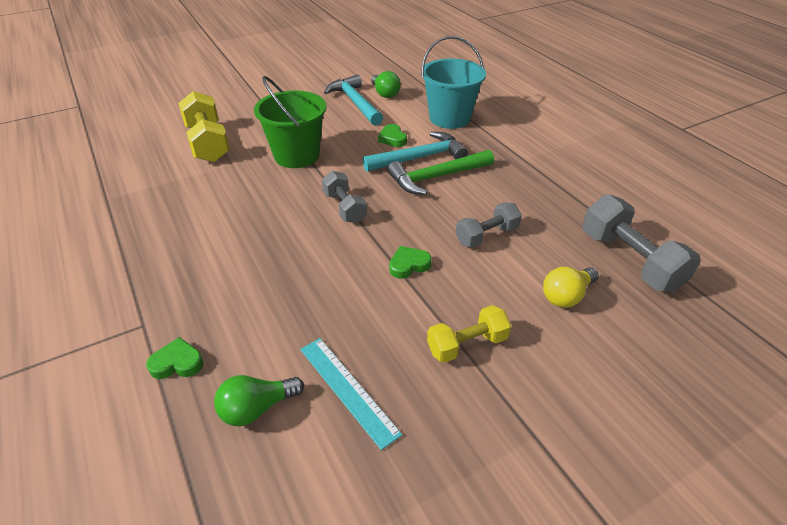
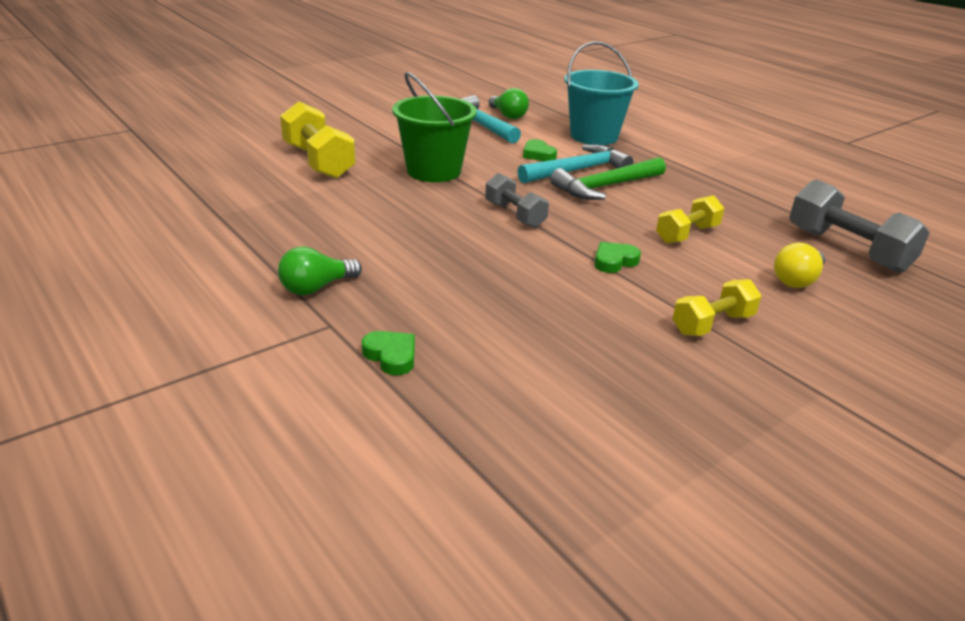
camera: 10 degrees left, 10 degrees down
green heart [146,337,203,379] -> green heart turned 60 degrees clockwise [362,331,415,375]
green light bulb [214,375,304,426] -> green light bulb moved to [278,246,362,295]
turquoise ruler [300,338,402,450] -> none
grey dumbbell [456,202,522,248] -> yellow dumbbell [656,195,725,243]

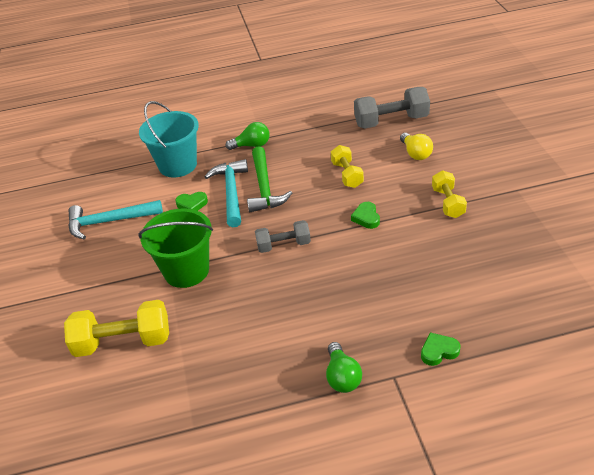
camera: 60 degrees left, 10 degrees up
green light bulb [488,88,529,119] -> green light bulb moved to [226,122,270,150]

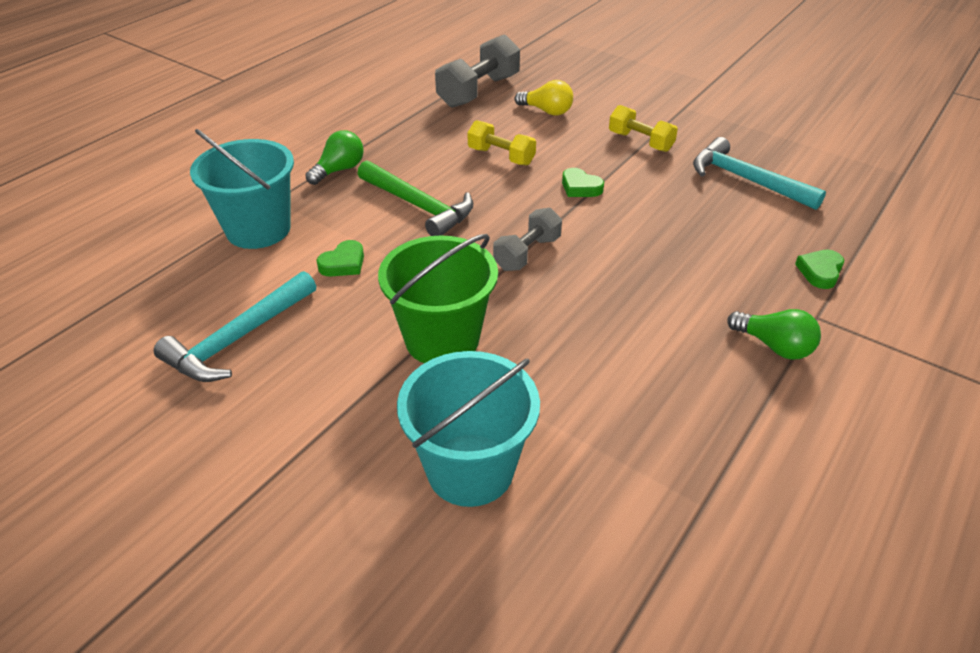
camera: 45 degrees left, 0 degrees up
yellow dumbbell [64,300,169,357] -> turquoise bucket [397,351,540,507]
turquoise hammer [205,159,248,227] -> turquoise hammer moved to [693,137,826,210]

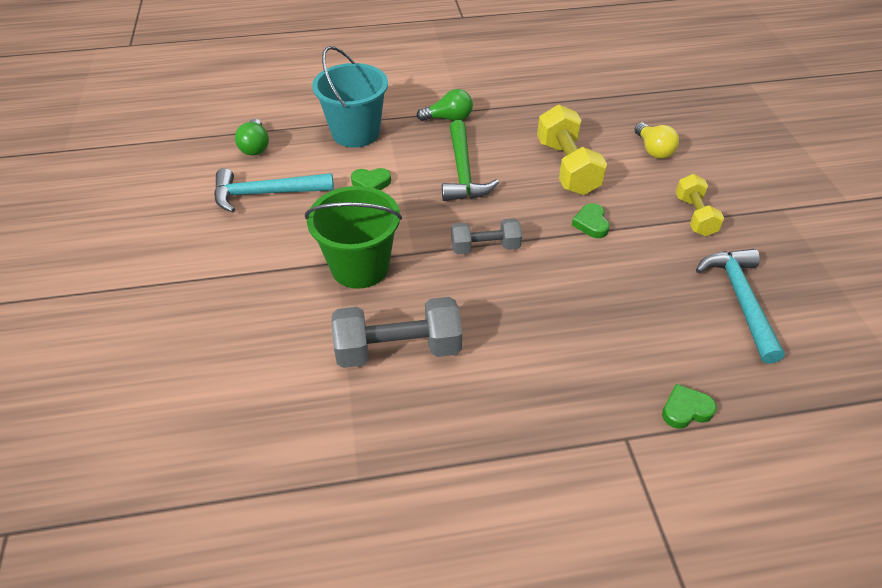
camera: 45 degrees right, 5 degrees up
turquoise bucket [397,351,540,507] -> none
grey dumbbell [435,34,520,108] -> grey dumbbell moved to [331,297,462,368]
yellow dumbbell [467,120,536,165] -> yellow dumbbell [537,105,607,195], size x1.61
green light bulb [727,309,821,360] -> green light bulb moved to [235,119,269,156]

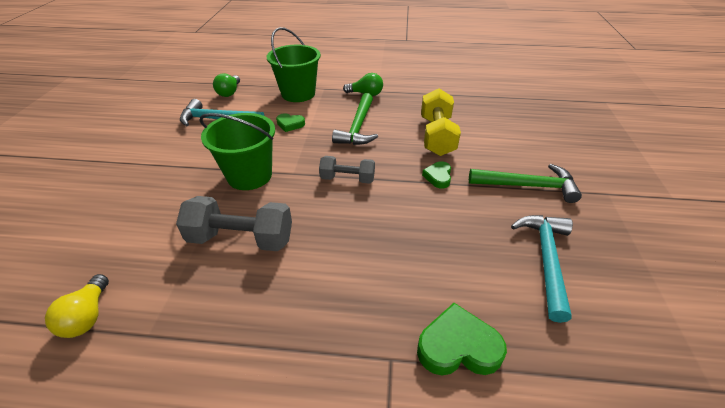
camera: 15 degrees right, 5 degrees down
turquoise bucket [312,46,388,148] -> green bucket [267,27,321,102]
yellow light bulb [634,122,679,159] -> yellow light bulb moved to [45,274,109,338]
green heart [662,384,717,429] -> green heart [417,303,507,375], size x1.65
yellow dumbbell [676,174,724,236] -> green hammer [469,164,582,203]

